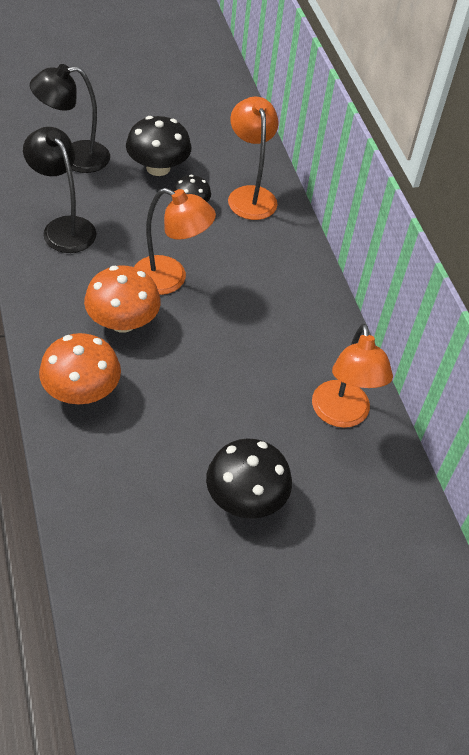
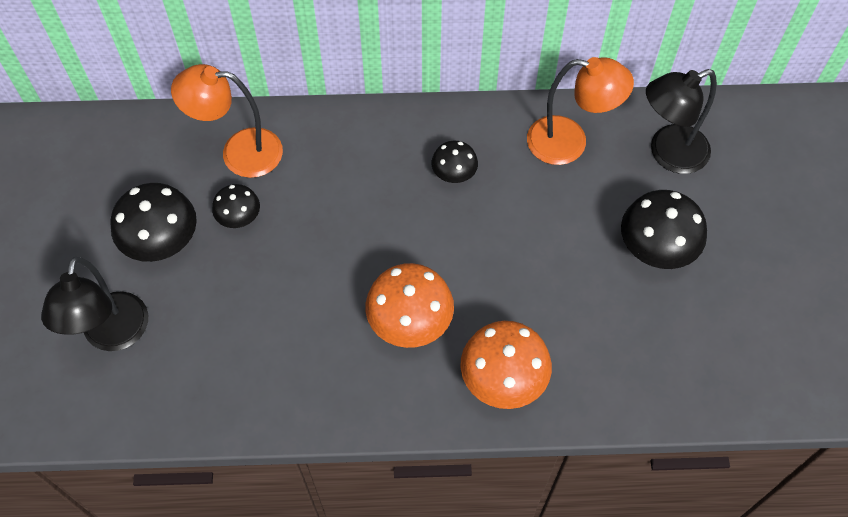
camera: 70 degrees left, 10 degrees up
black lamp [23,127,96,253] -> black lamp moved to [646,69,717,174]
orange lamp [134,188,216,295] -> none
none -> black mushroom [431,141,478,183]

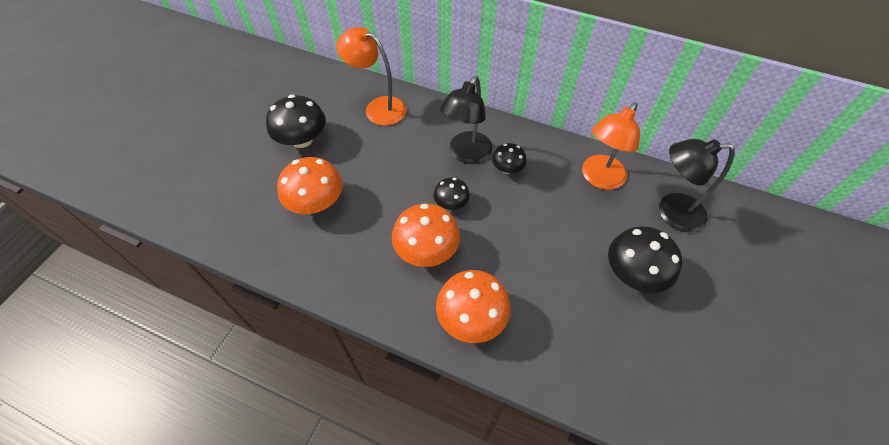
camera: 25 degrees right, 5 degrees down
black lamp [41,257,148,351] -> black lamp moved to [440,76,493,164]
black mushroom [212,184,260,228] -> black mushroom moved to [434,178,470,210]
orange lamp [527,57,634,165] -> orange lamp turned 90 degrees clockwise [582,102,640,190]
none -> orange mushroom [277,157,343,214]

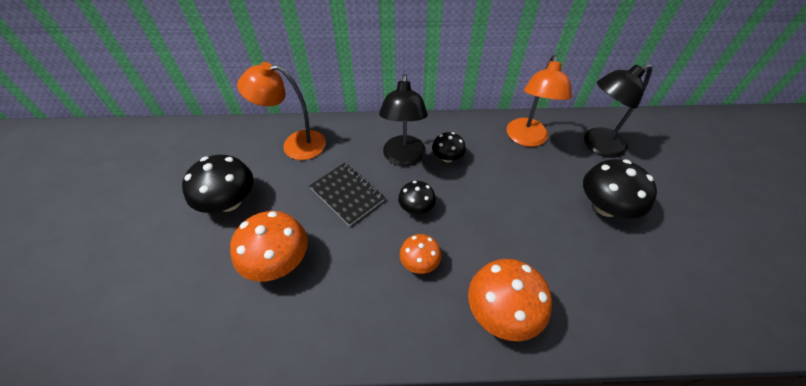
camera: 25 degrees left, 5 degrees down
orange mushroom [392,204,460,267] -> orange mushroom [400,234,441,274], size x0.58
none -> black notebook [309,163,385,226]

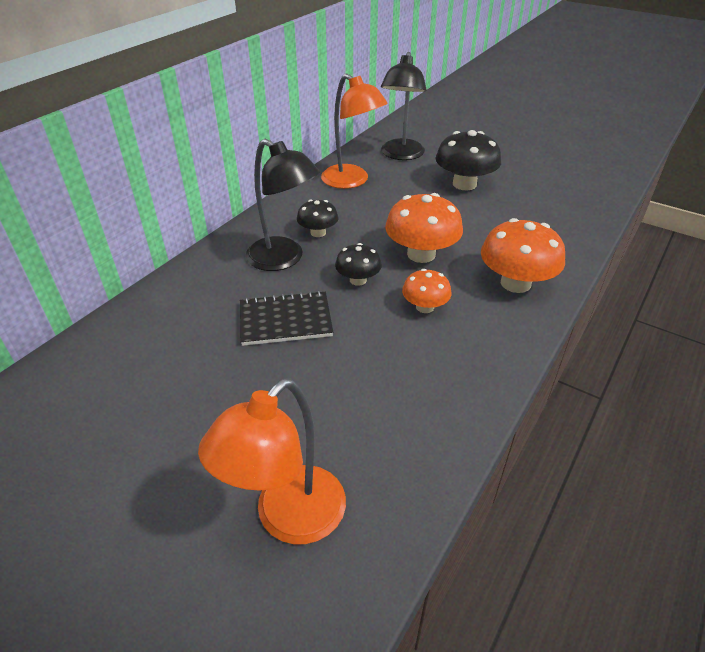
camera: 55 degrees left, 10 degrees down
black mushroom [182,155,253,213] -> none
orange mushroom [230,211,308,282] -> orange mushroom moved to [385,193,463,263]
orange lamp [237,62,326,160] -> orange lamp moved to [198,378,346,544]

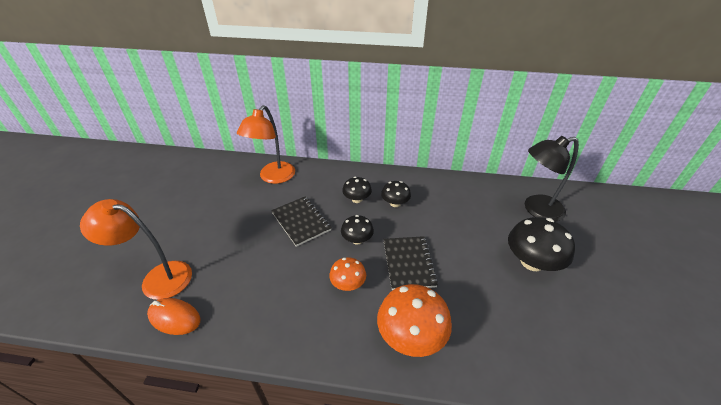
camera: 65 degrees right, 0 degrees up
black lamp [246,139,320,271] -> black mushroom [342,177,372,203]
orange lamp [321,73,388,189] -> orange lamp moved to [237,105,295,184]
orange mushroom [385,193,463,263] -> black notebook [383,236,438,290]
none -> orange mouse [147,298,201,335]

